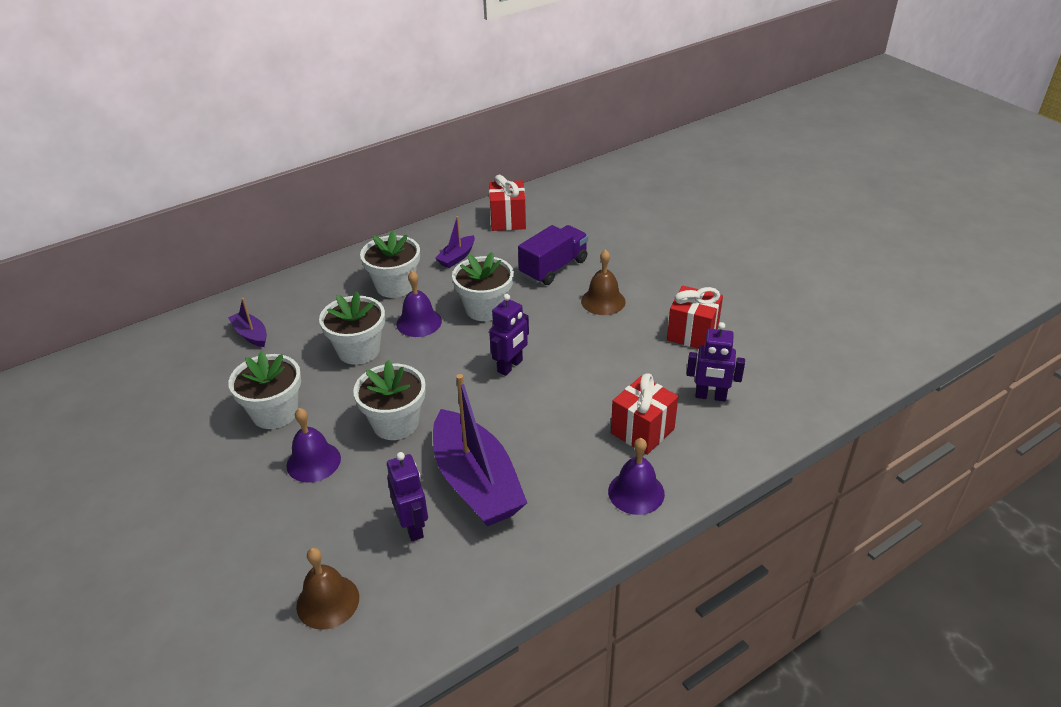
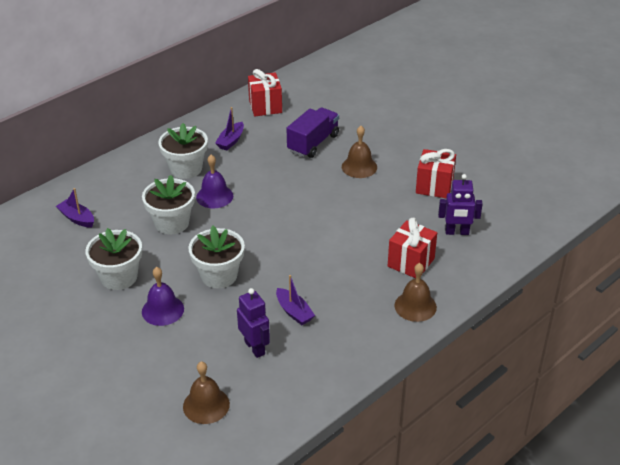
camera: 10 degrees left, 0 degrees up
purple boat [433,374,527,527] -> purple boat [276,275,315,325], size x0.46
white flower pot [452,252,514,321] -> none
purple robot [489,294,529,376] -> none
purple bell [608,438,665,515] -> brown bell [394,263,437,322]

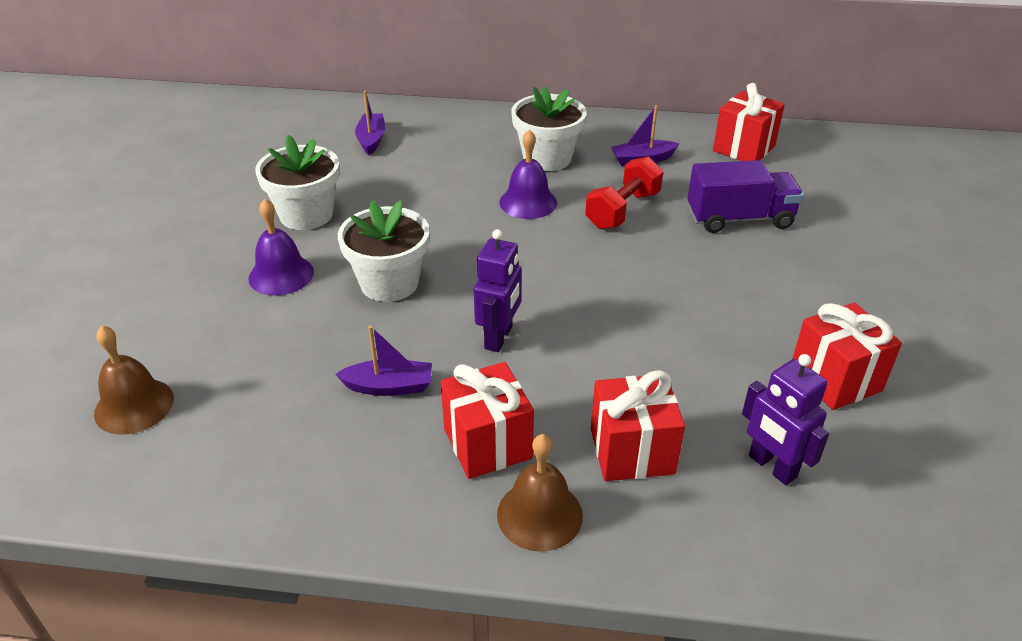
camera: 50 degrees right, 0 degrees up
white flower pot [142,175,195,234] -> none
purple robot [237,288,270,358] -> purple robot moved to [474,229,522,352]
purple boat [276,275,315,325] -> purple boat turned 105 degrees counterclockwise [335,325,432,396]
brown bell [342,126,377,178] -> none
none -> red gift [441,362,534,479]
none -> red dumbbell [585,156,663,229]

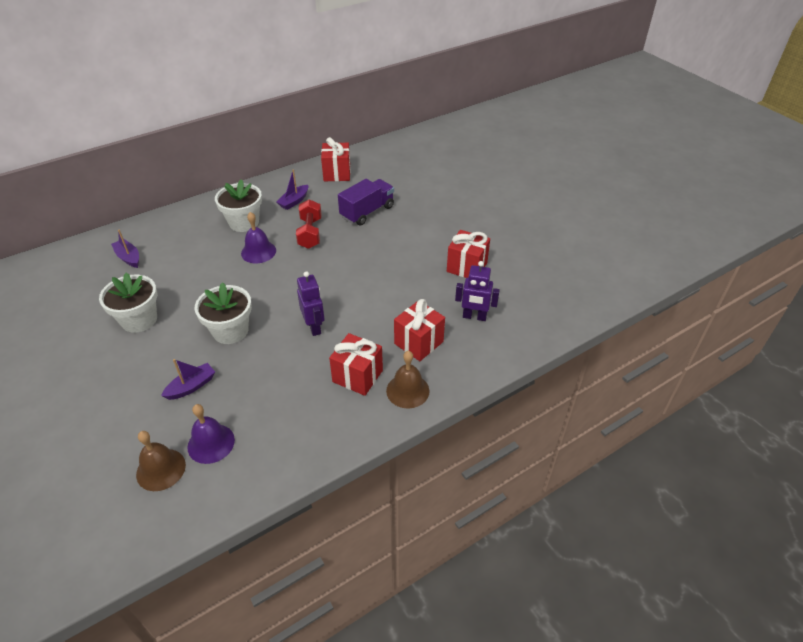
camera: 40 degrees left, 5 degrees up
purple bell [248,199,314,296] -> purple bell moved to [187,404,235,464]
purple boat [335,325,432,396] -> purple boat moved to [161,359,215,400]

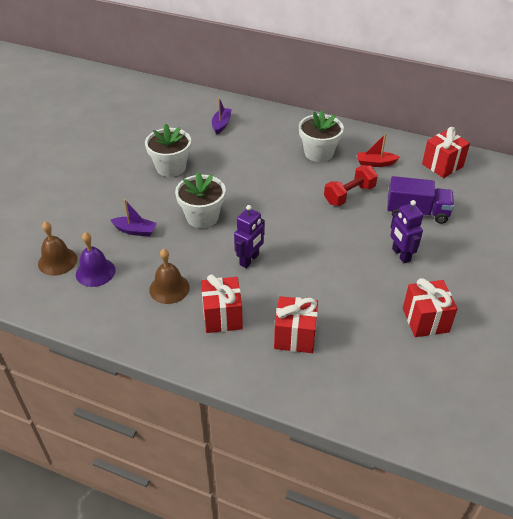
camera: 55 degrees right, 0 degrees up
purple bell [241,212,276,263] -> none
purple boat [276,169,308,210] -> red boat [357,133,400,167]
brown bell [386,351,429,409] -> brown bell moved to [149,249,190,304]
purple robot [455,261,500,321] -> purple robot moved to [390,200,423,263]

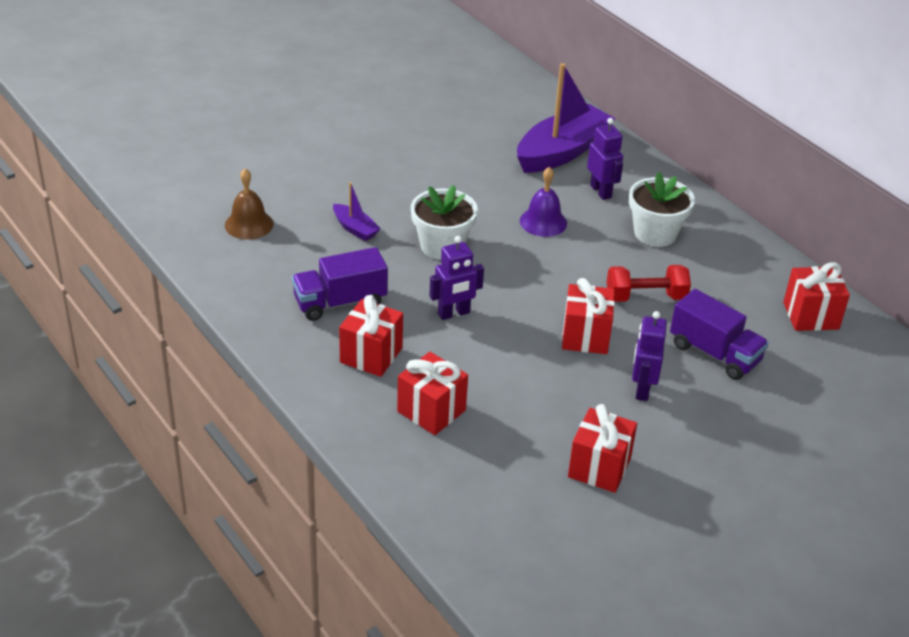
camera: 30 degrees right, 5 degrees down
purple bell [76,232,116,287] -> purple bell moved to [520,167,567,237]
white flower pot [145,124,191,177] -> none
brown bell [149,249,190,304] -> purple truck [292,247,388,321]
purple boat [212,98,232,134] -> purple boat [517,63,616,173], size x2.19
red boat [357,133,400,167] -> none
none -> red gift [562,278,615,354]
none -> purple robot [587,118,623,200]

